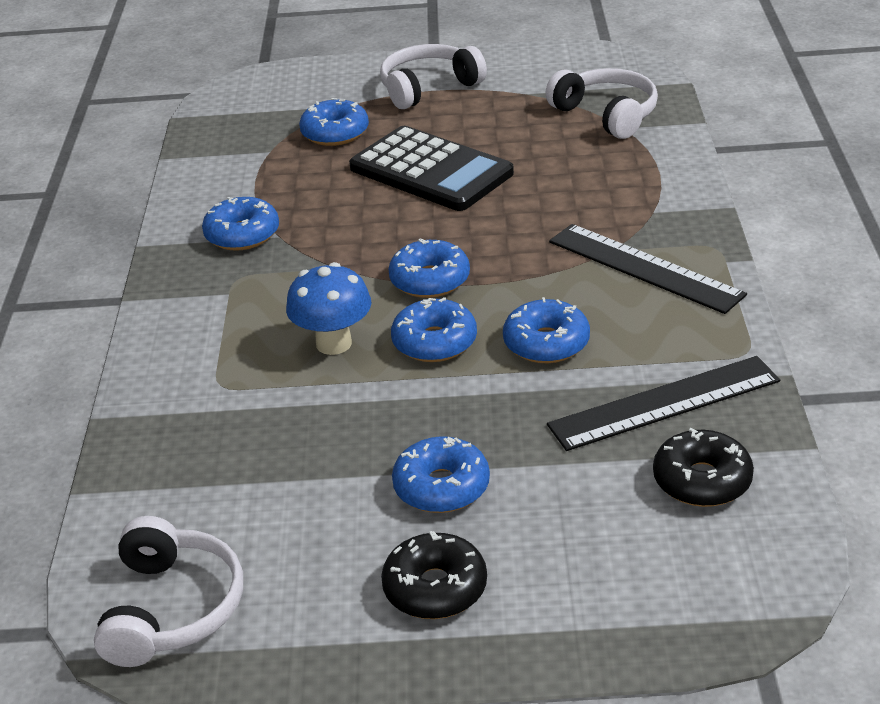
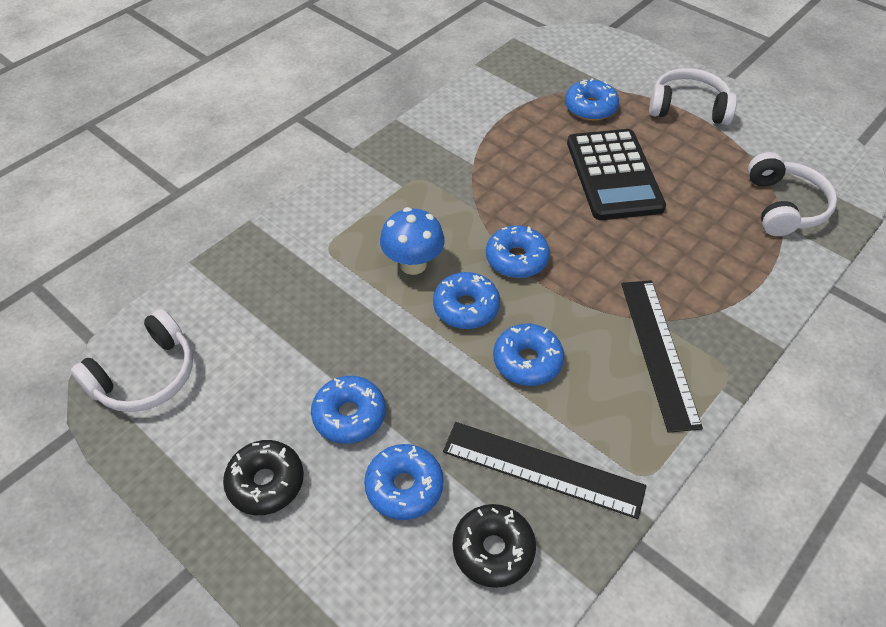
camera: 40 degrees right, 15 degrees up
blue donut [202,197,279,251] -> blue donut moved to [364,444,444,520]

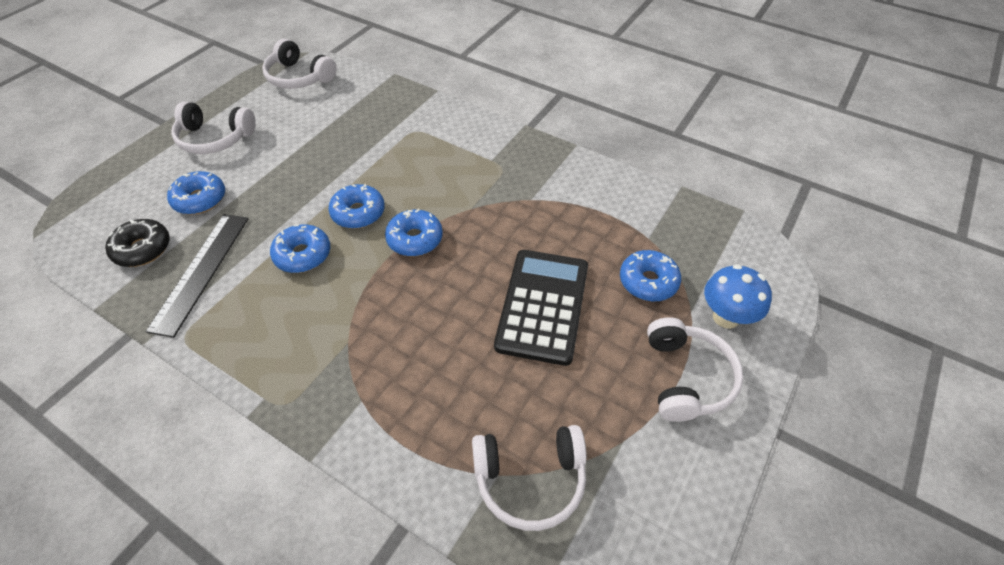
camera: 80 degrees right, 0 degrees up
black donut [223,440,304,515] -> white headphones [171,102,256,154]
blue donut [311,376,386,444] -> none
blue mushroom [380,207,445,275] -> blue mushroom moved to [704,264,772,329]
black calculator [567,129,666,220] -> black calculator turned 120 degrees clockwise [494,250,588,366]
black ruler [621,280,703,433] -> none

